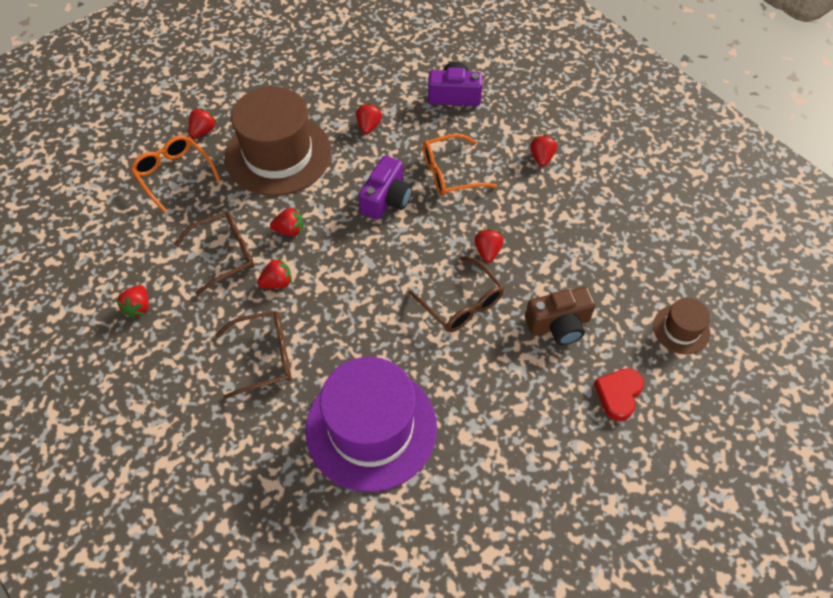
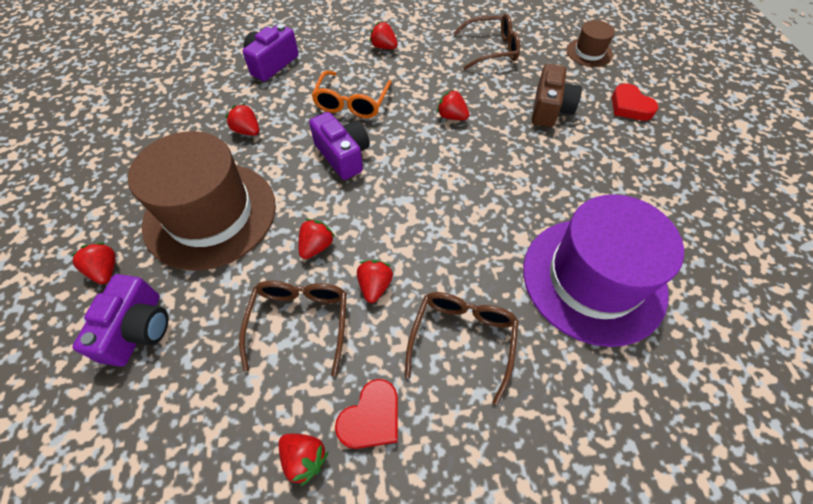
camera: 60 degrees left, 0 degrees up
orange glasses [131,135,221,213] -> purple camera [72,274,168,366]
brown glasses [409,257,504,332] -> brown glasses moved to [453,13,520,70]
none -> red heart [335,379,398,449]

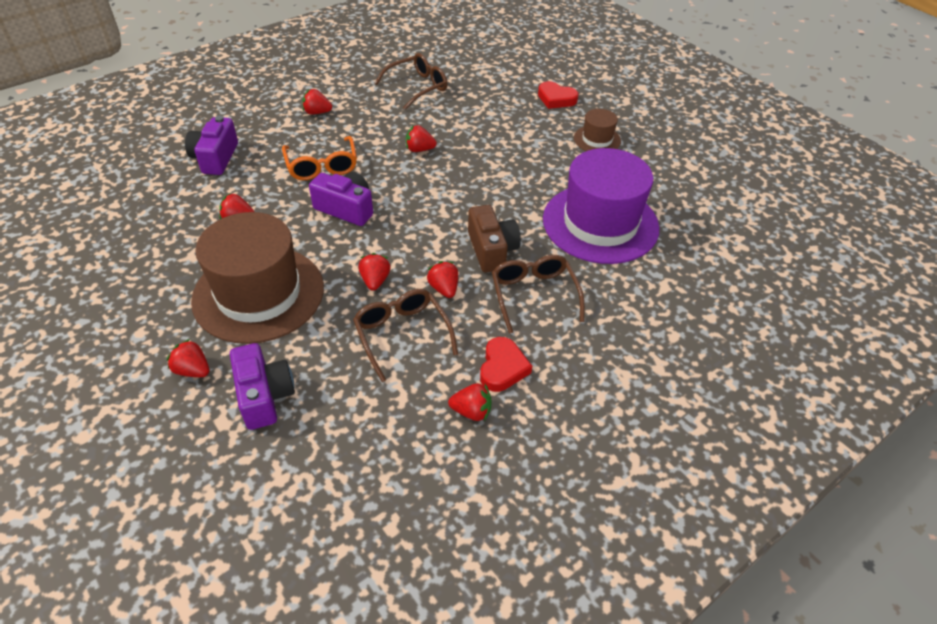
camera: 30 degrees left, 10 degrees down
brown camera [532,64,582,127] -> brown camera moved to [468,205,521,273]
brown hat [566,20,615,67] -> brown hat moved to [574,109,621,151]

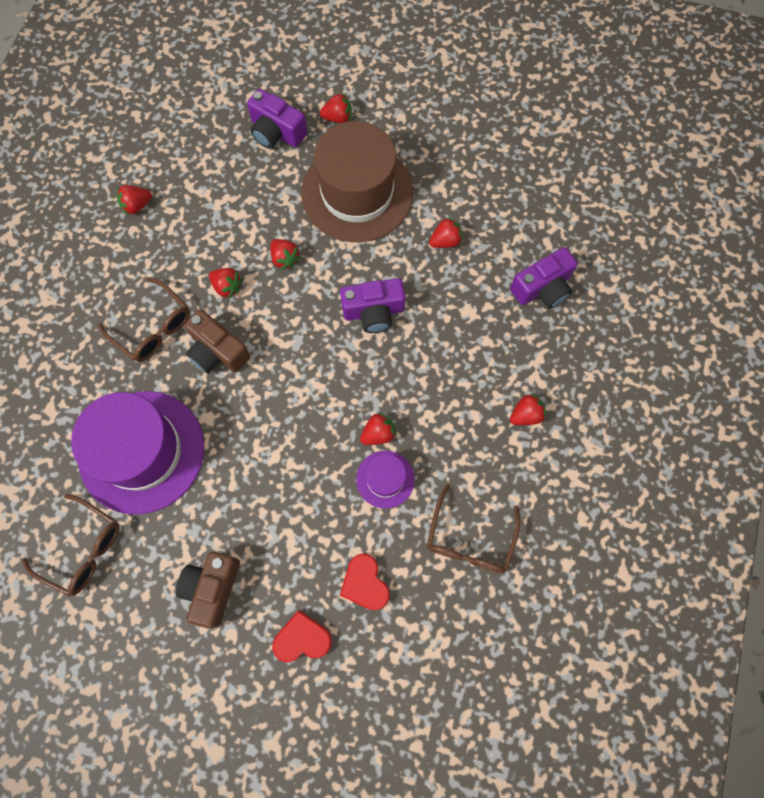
camera: 145 degrees right, 25 degrees up
purple camera [185,116,238,175] -> purple camera turned 90 degrees clockwise [510,247,578,309]
orange glasses [282,136,357,180] -> none
brown glasses [353,289,458,382] -> brown glasses moved to [22,494,120,596]
red heart [480,337,532,392] -> red heart moved to [340,553,390,610]
brown hat [574,109,621,151] -> brown camera [176,552,240,628]
none -> purple hat [356,451,415,509]

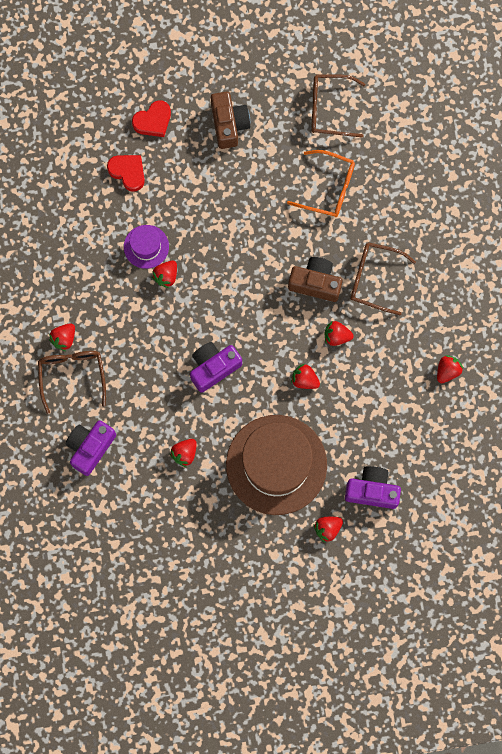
camera: 155 degrees right, 5 degrees up
purple hat [71,391,204,514] -> orange glasses [287,150,355,217]
brown glasses [427,484,520,573] -> brown glasses moved to [38,351,106,414]

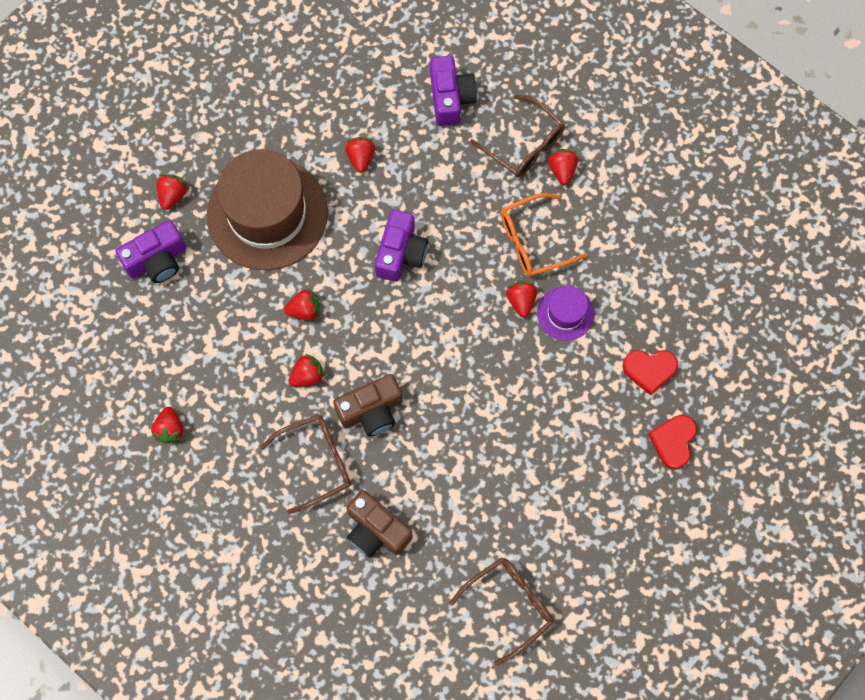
camera: 140 degrees right, 5 degrees down
brown camera [211,92,250,149] -> brown camera moved to [346,490,413,558]
orange glasses [287,150,355,217] -> orange glasses moved to [501,193,588,277]

